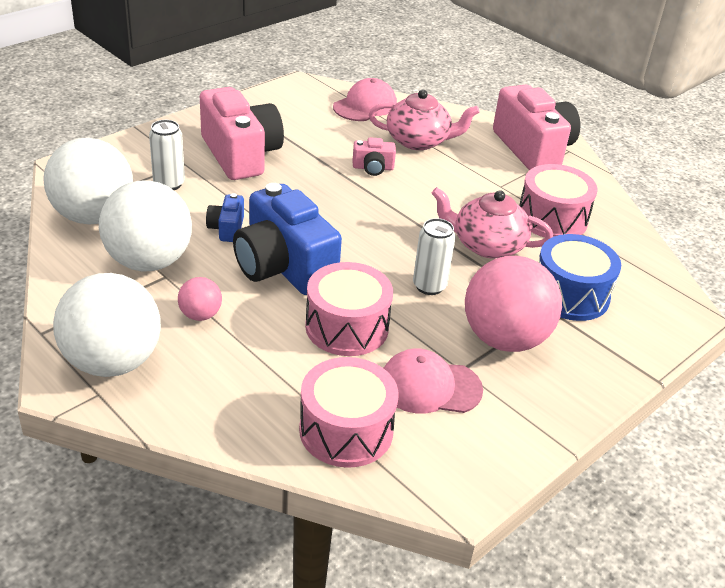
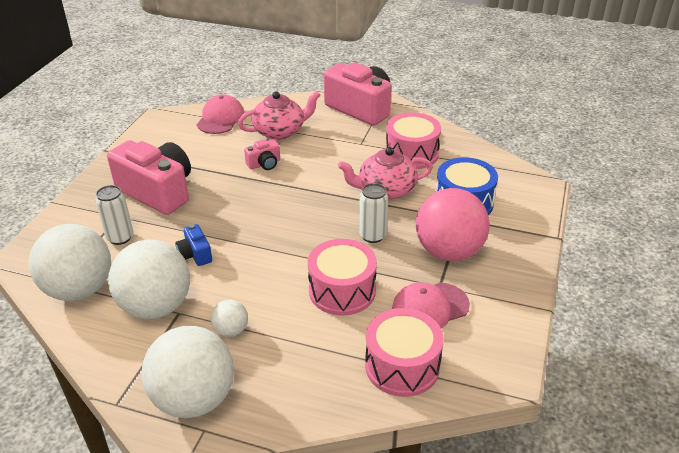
camera: 25 degrees left, 0 degrees up
pink ball [178,277,222,321] -> white ball [211,300,248,337]
blue camera [233,183,342,295] -> none

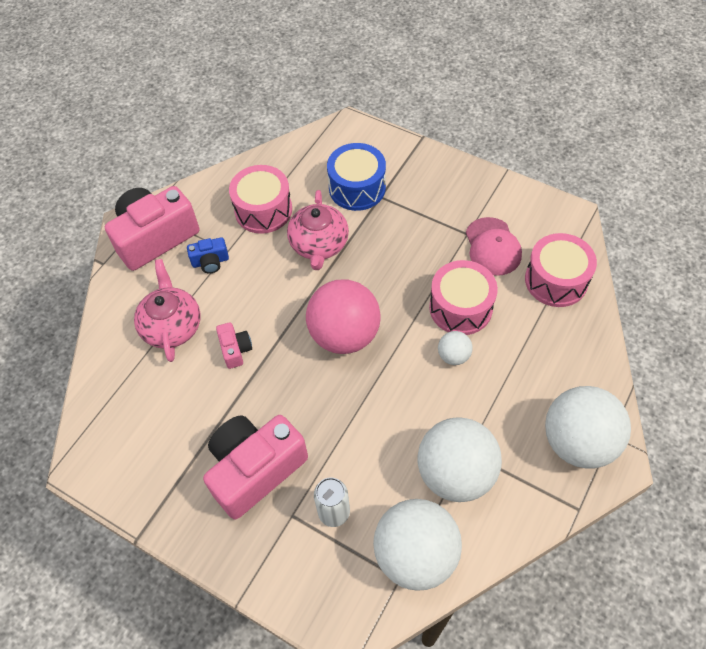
camera: 75 degrees left, 20 degrees up
blue camera [175,224,212,266] -> blue camera moved to [187,237,229,273]
pink cap [197,94,244,134] -> none
white ball [211,300,248,337] -> white ball moved to [438,331,472,365]
white can [359,183,388,243] -> none
pink ball [416,188,490,261] -> pink ball moved to [306,279,381,354]

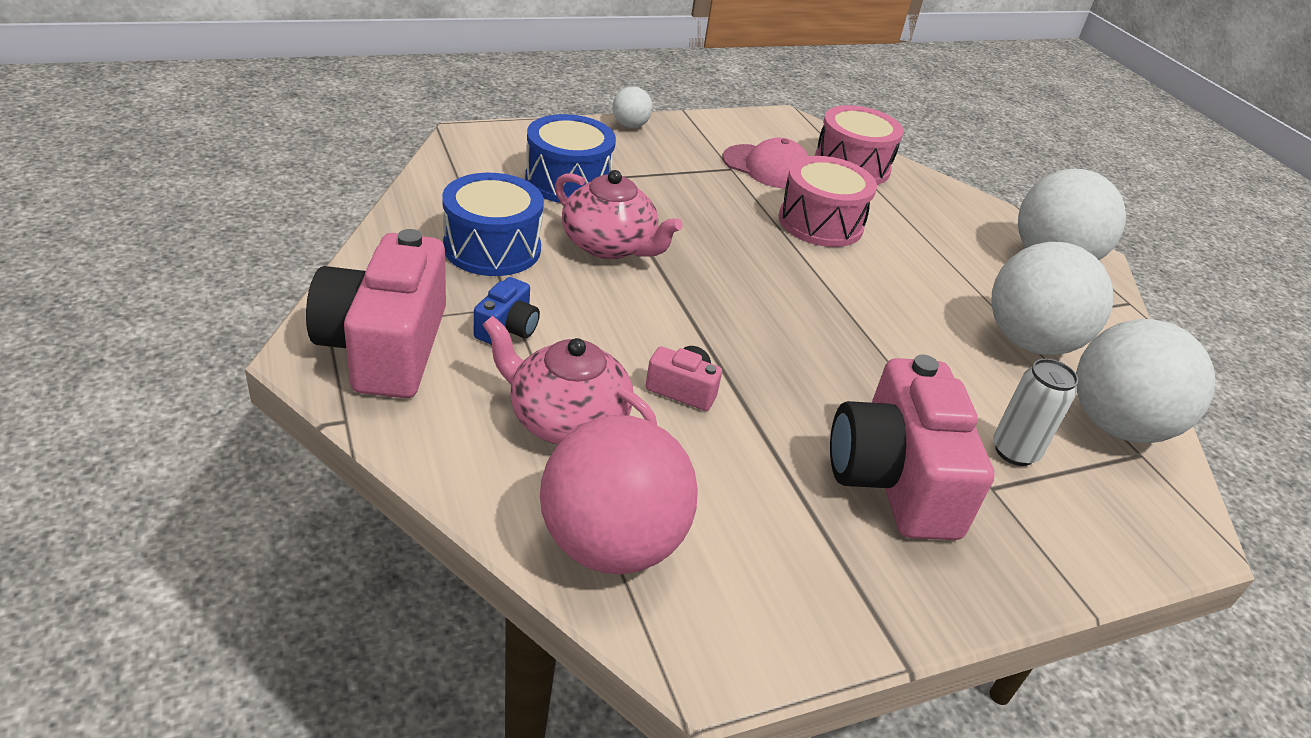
camera: 60 degrees left, 20 degrees down
pink drum [229,165,292,234] -> blue drum [442,173,544,276]
pink ball [306,279,381,354] -> pink ball moved to [540,415,698,574]
white ball [438,331,472,365] -> white ball moved to [612,87,653,128]

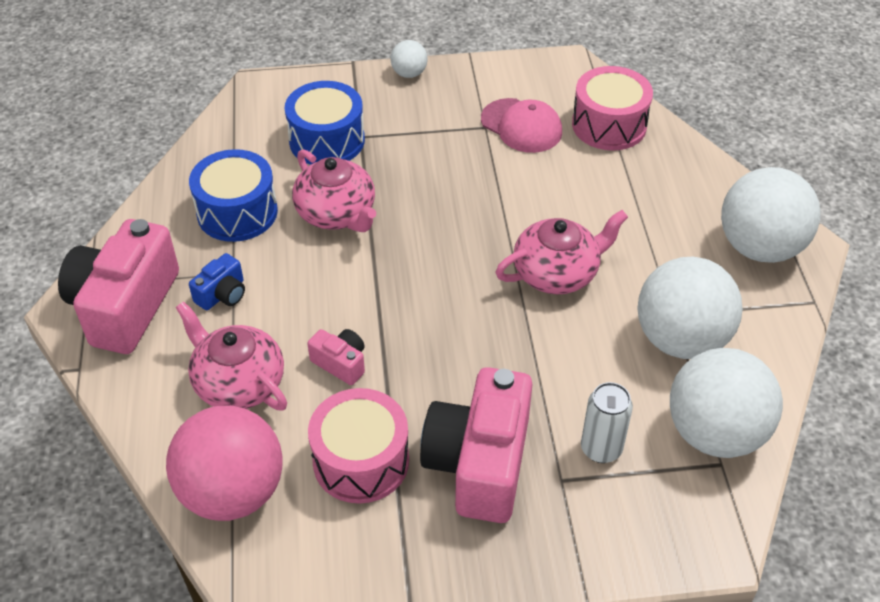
camera: 20 degrees right, 10 degrees up
pink drum [778,156,877,247] -> pink drum moved to [308,388,409,504]
none -> pink teapot [495,210,628,294]

